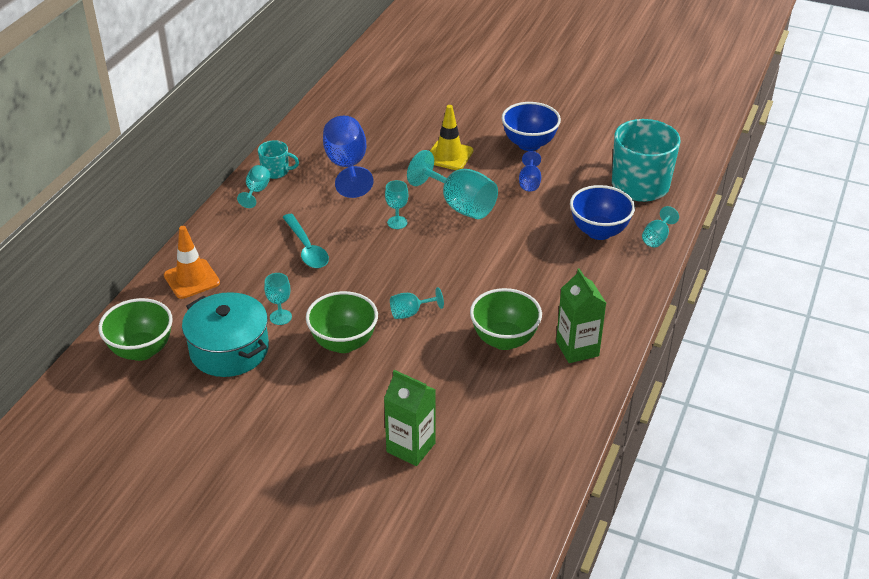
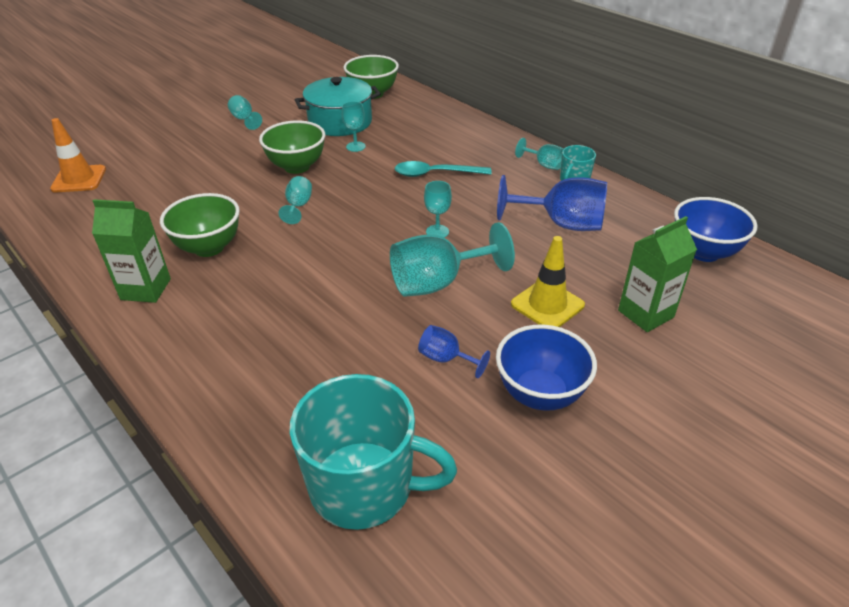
camera: 115 degrees right, 0 degrees up
orange traffic cone [164,226,220,299] -> orange traffic cone moved to [50,118,106,192]
green carton [384,370,436,466] -> green carton moved to [618,216,697,332]
blue bowl [570,185,635,240] -> blue bowl moved to [674,197,758,262]
turquoise goblet [642,206,679,247] -> turquoise goblet moved to [228,95,262,130]

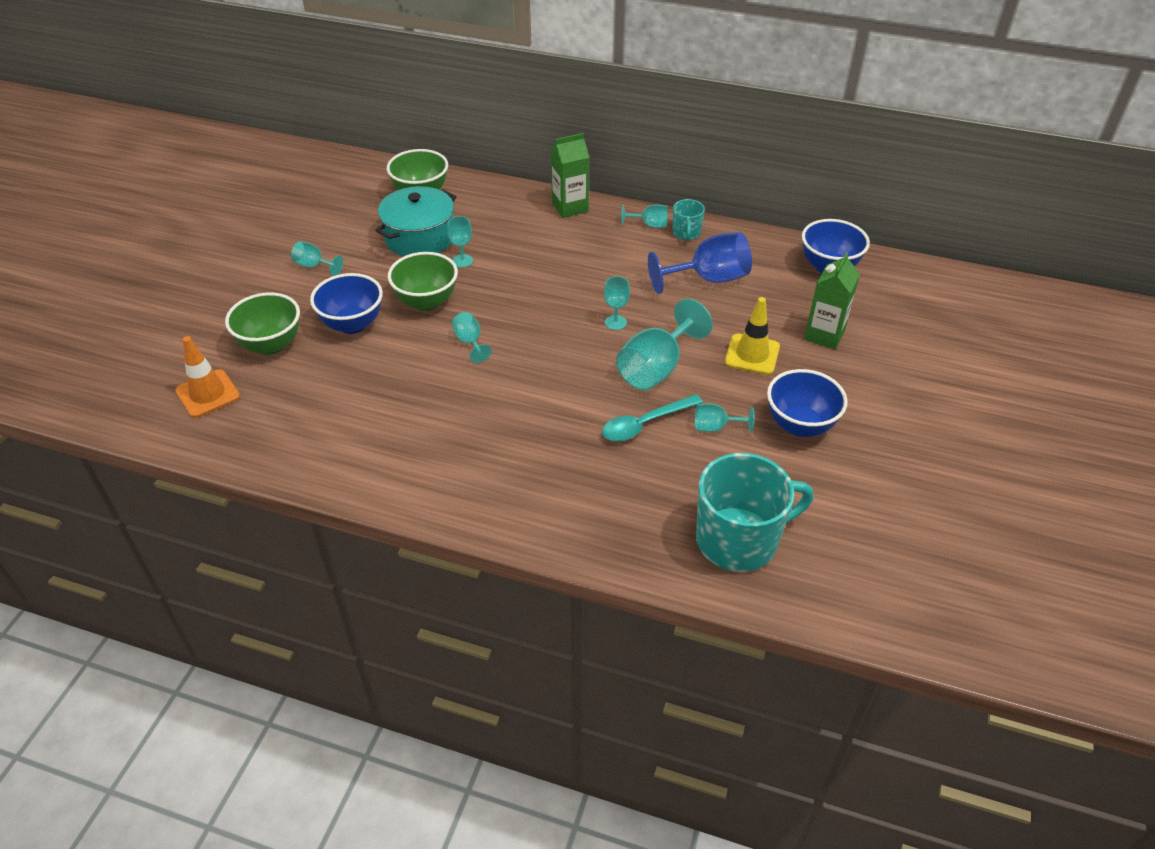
camera: 30 degrees left, 5 degrees up
green carton [92,199,171,303] -> green carton moved to [551,133,590,218]
green bowl [160,193,240,257] -> green bowl moved to [225,292,300,355]
turquoise spoon [394,161,492,177] -> turquoise spoon moved to [602,394,703,442]
blue goblet [418,325,490,378] -> turquoise goblet [695,403,755,432]
none -> blue bowl [310,273,383,334]

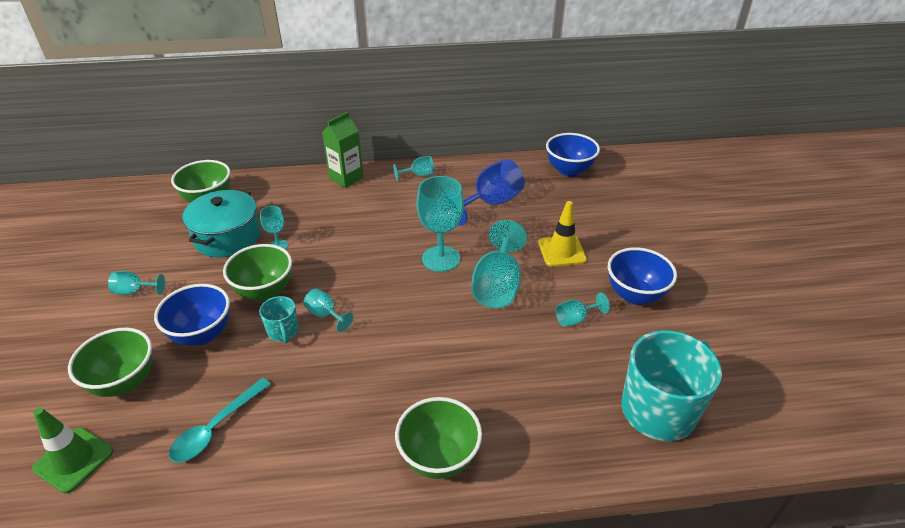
camera: 25 degrees left, 5 degrees down
orange traffic cone [175,336,240,418] -> green traffic cone [32,408,113,493]
turquoise spoon [602,394,703,442] -> turquoise spoon moved to [169,378,271,462]
turquoise goblet [604,276,630,330] -> turquoise goblet [417,176,464,272], size x1.96
turquoise mug [673,199,705,241] -> turquoise mug moved to [259,296,299,343]
green carton [804,252,860,349] -> none
none -> green bowl [395,397,482,479]

